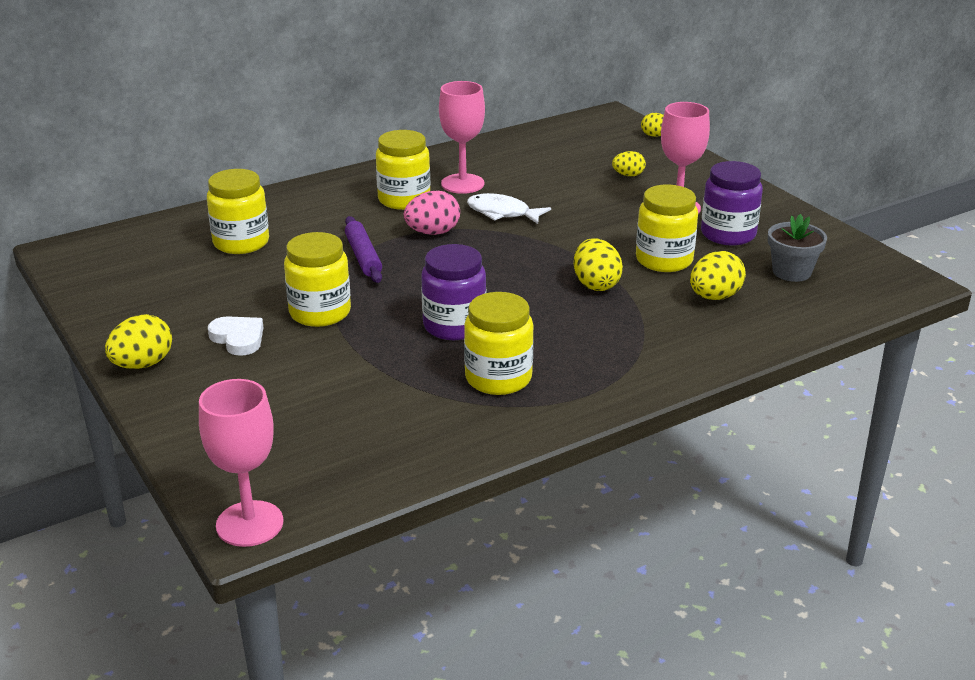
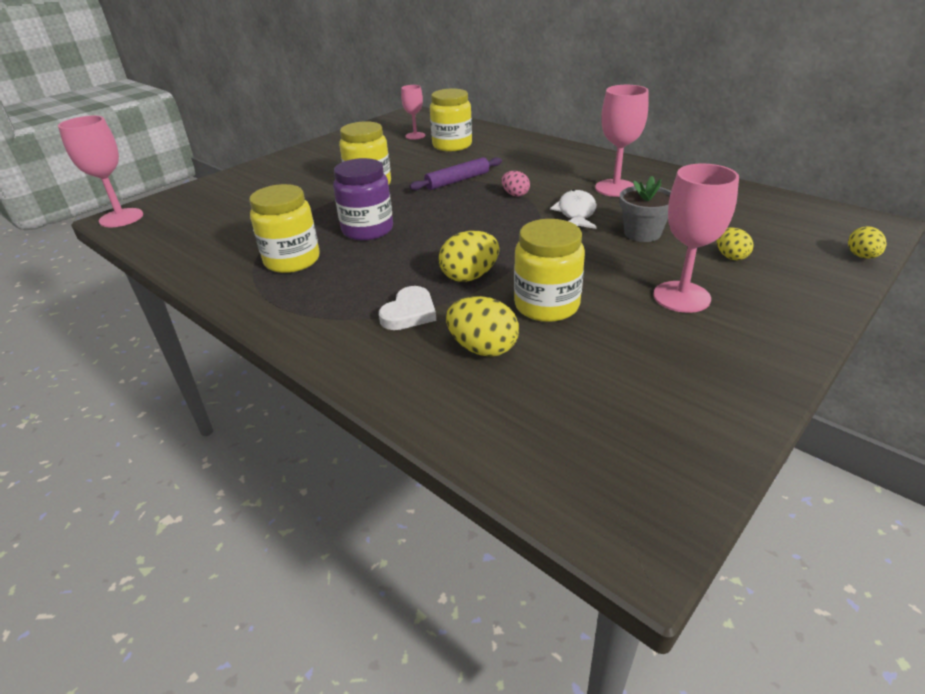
camera: 75 degrees right, 5 degrees up
yellow egg [105,314,172,369] -> none
white heart [208,316,263,356] -> white heart moved to [379,286,436,330]
yellow jar [376,130,431,210] -> none
pink egg [404,191,460,235] -> pink egg [501,171,530,197], size x0.63
purple jar [701,161,763,245] -> none
grey flower pot [768,214,827,282] -> grey flower pot moved to [619,176,671,242]
none -> pink goblet [401,85,425,140]

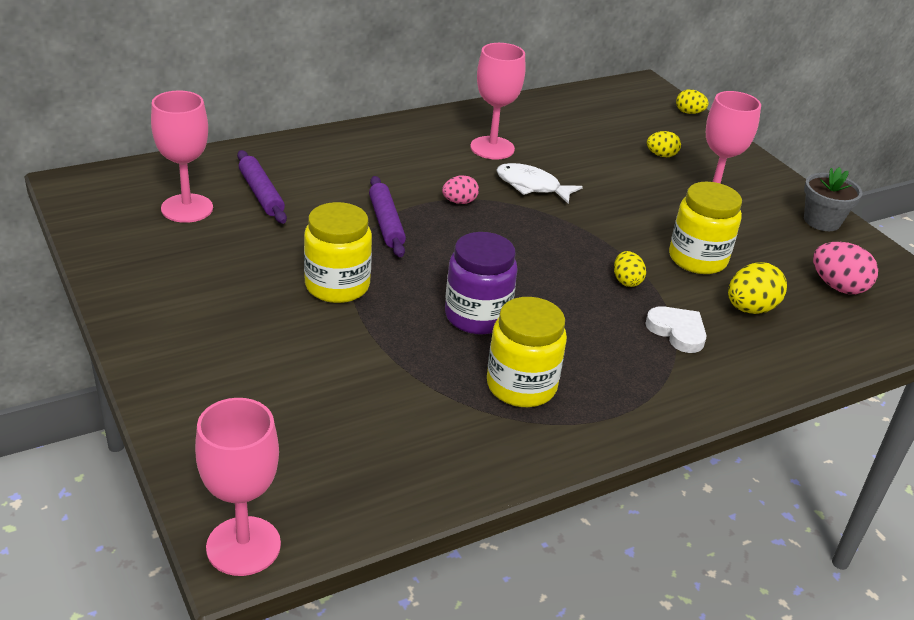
camera: 75 degrees left, 0 degrees up
pink goblet [401,85,425,140] -> pink goblet [151,91,213,223], size x1.61
yellow jar [430,89,472,151] -> purple rolling pin [237,150,287,224]
yellow egg [439,231,499,282] -> yellow egg [614,251,646,287], size x0.63
grey flower pot [619,176,671,242] -> grey flower pot moved to [804,167,862,231]
none -> pink egg [813,242,878,294]

